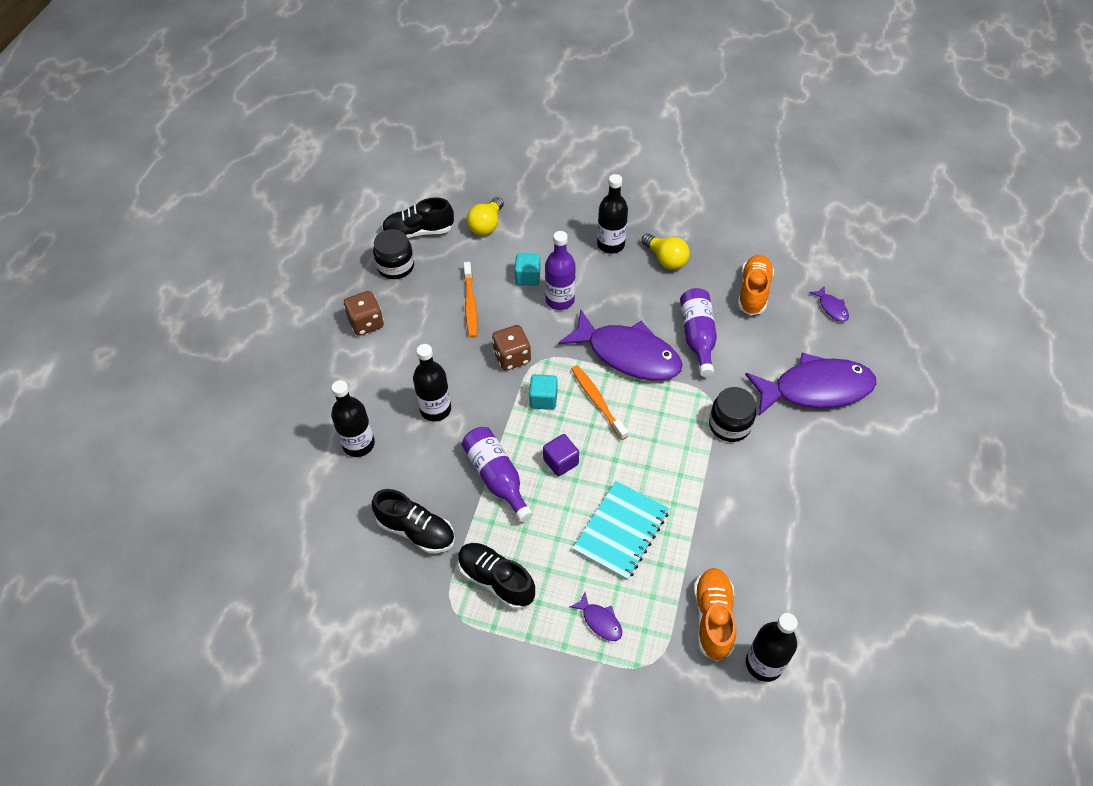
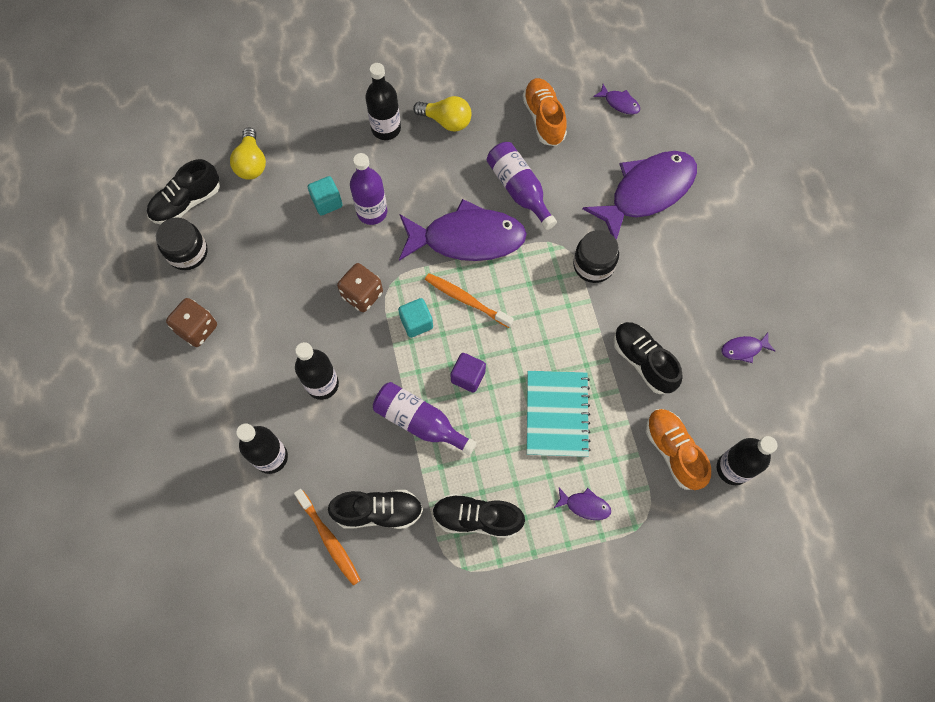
camera: 30 degrees left, 15 degrees up
orange toothbrush [464,262,478,338] -> orange toothbrush moved to [294,489,361,586]
none -> black shoe [614,322,683,394]
none -> purple fish [721,333,775,363]

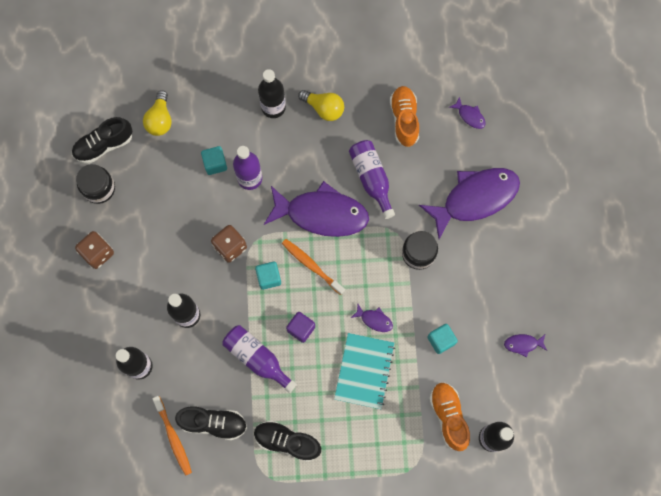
camera: 10 degrees right, 5 degrees up
purple fish [554,488,611,520] -> purple fish moved to [351,304,393,332]
black shoe [614,322,683,394] -> turquoise cube [427,324,458,354]

